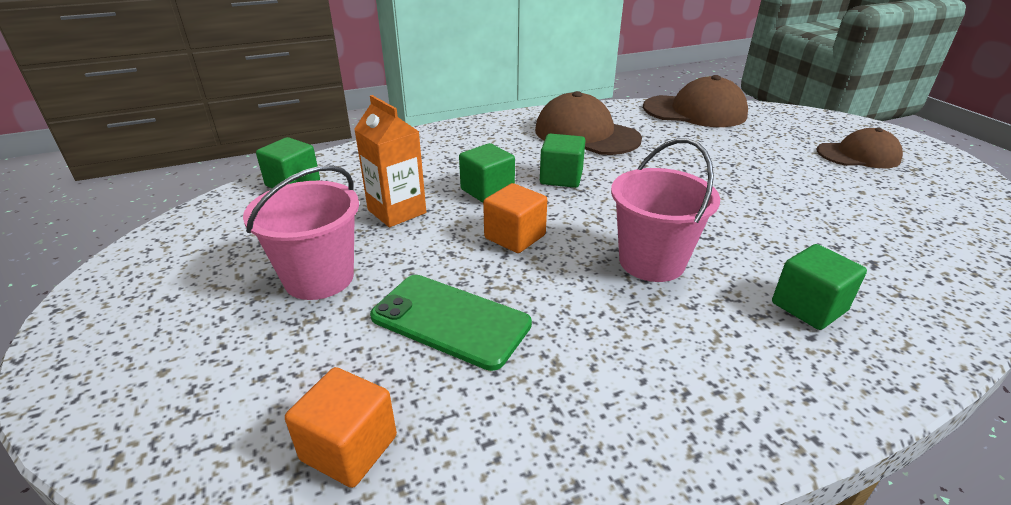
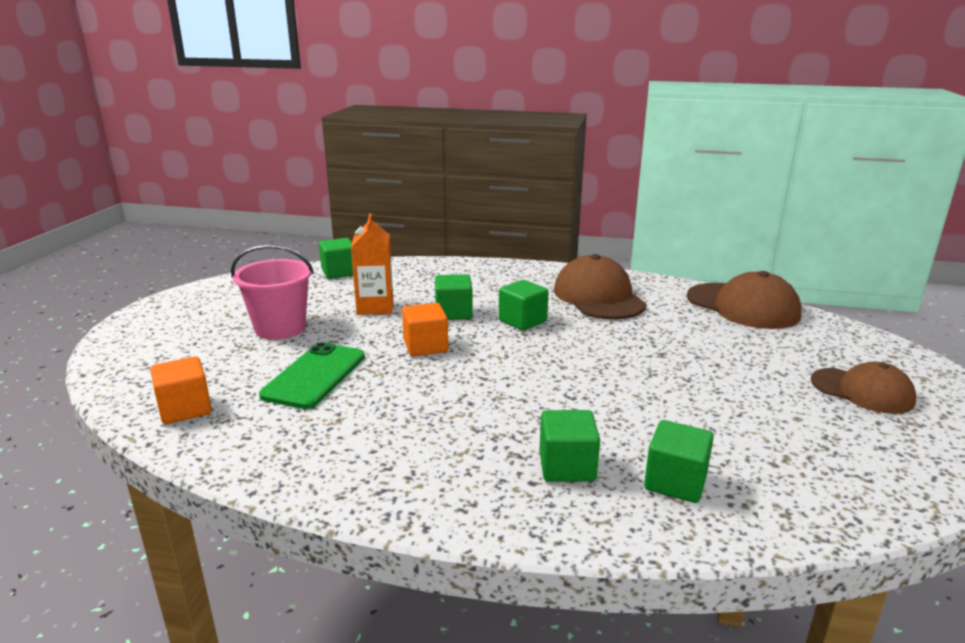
camera: 35 degrees right, 10 degrees down
green phone [370,275,532,371] -> green phone turned 45 degrees clockwise [259,342,365,409]
pink bucket [611,138,720,282] -> none
none -> green cube [644,420,714,503]

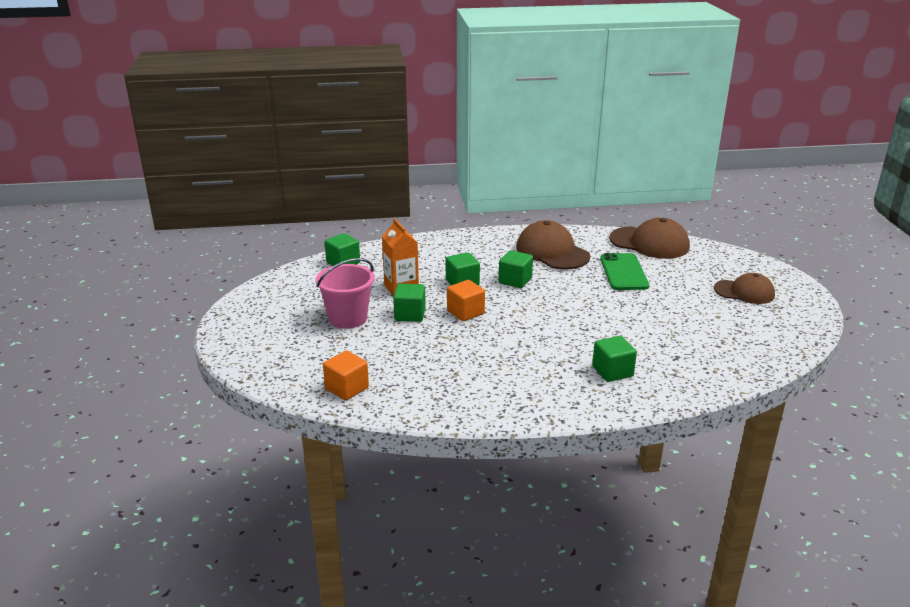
camera: 20 degrees left, 5 degrees up
green phone [259,342,365,409] -> green phone moved to [600,253,649,290]
green cube [644,420,714,503] -> green cube moved to [393,284,426,322]

